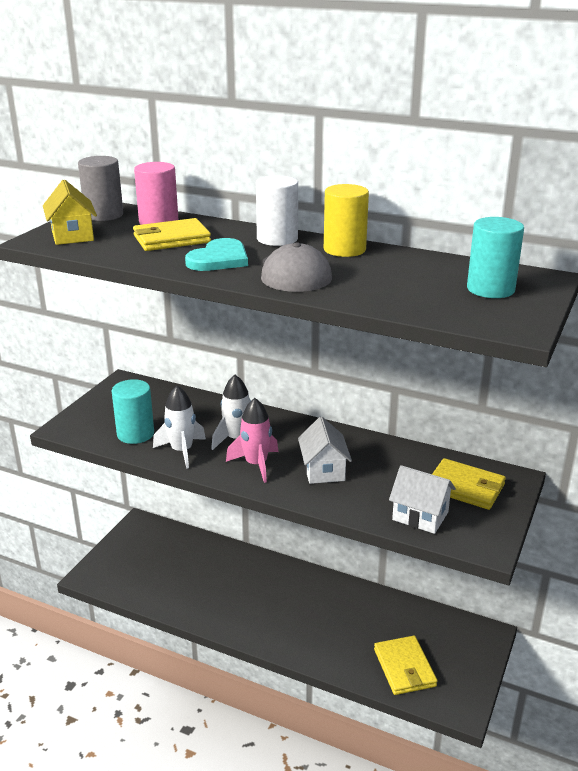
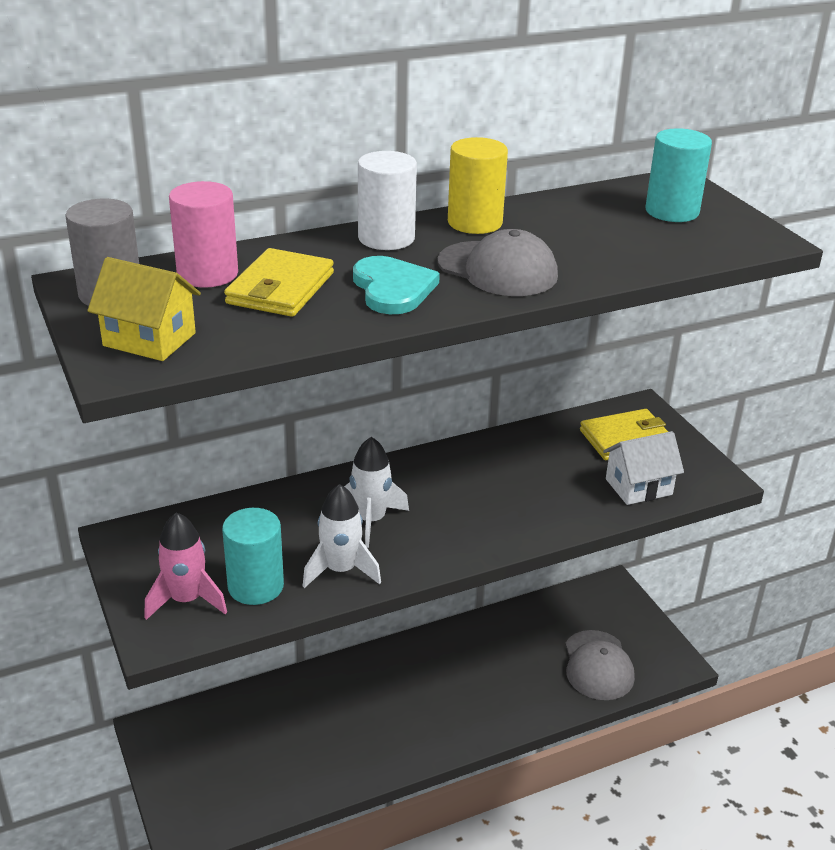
camera: 50 degrees left, 5 degrees up
pink rocket [226,398,279,483] -> pink rocket moved to [144,512,227,620]
white house [298,417,352,484] -> none
yellow wallet [374,636,437,695] -> grey cap [565,630,635,700]

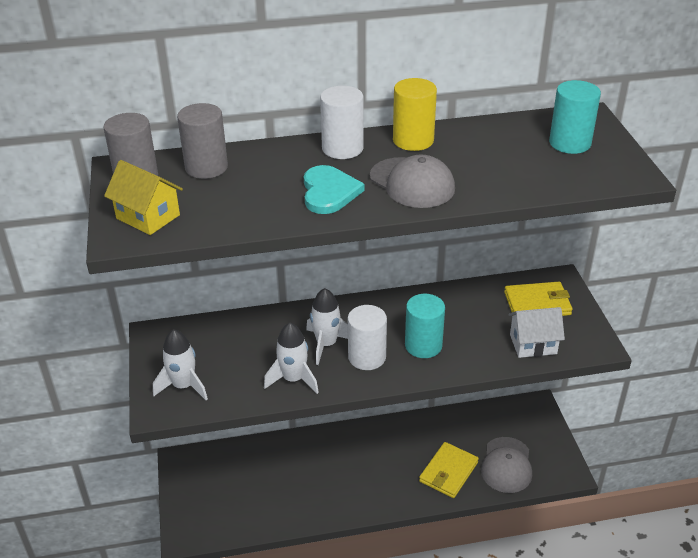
camera: 15 degrees right, 5 degrees up
pink rocket [144,512,227,620] -> white rocket [153,329,208,400]
pink cylinder [169,181,238,288] -> grey cylinder [177,103,228,179]
turquoise cylinder [222,508,284,605] -> turquoise cylinder moved to [405,294,445,358]
yellow wallet [224,248,334,317] -> yellow wallet moved to [419,442,479,498]
none -> white cylinder [348,305,387,370]

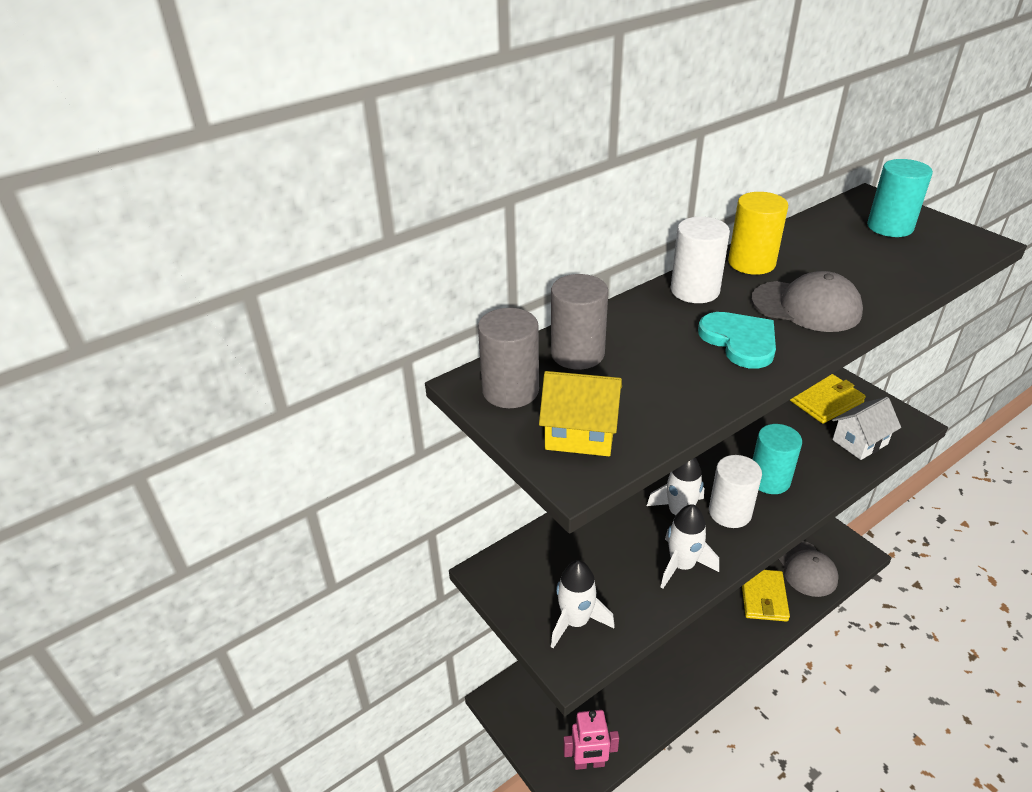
camera: 25 degrees left, 0 degrees up
none -> pink robot [563,710,619,770]

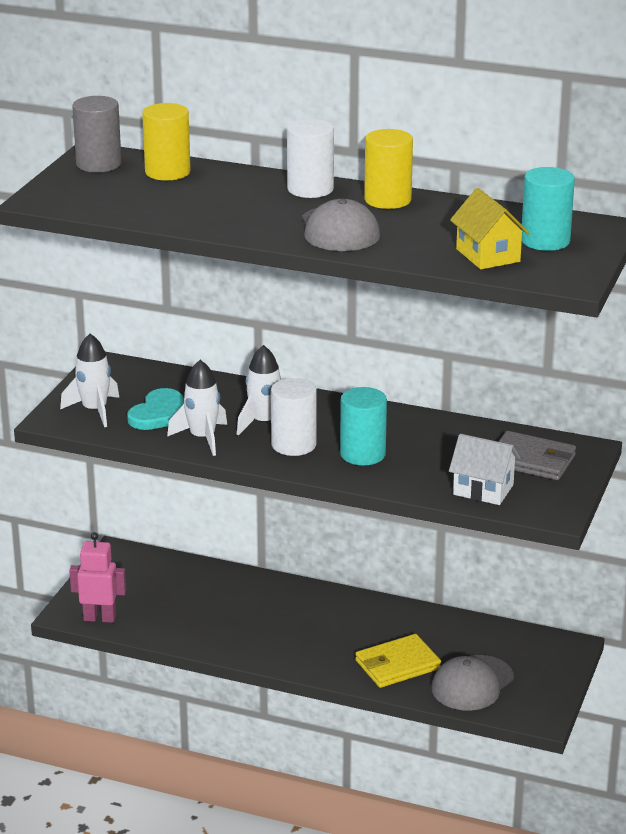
camera: 55 degrees right, 10 degrees down
yellow house [539,371,622,456] -> yellow house moved to [450,188,530,269]
grey cylinder [551,274,608,369] -> yellow cylinder [142,103,191,180]
pink robot [563,710,619,770] -> pink robot turned 135 degrees clockwise [69,532,126,623]
turquoise heart [698,312,776,369] -> turquoise heart moved to [127,388,184,430]
yellow wallet [790,374,866,424] -> grey wallet [498,431,576,480]

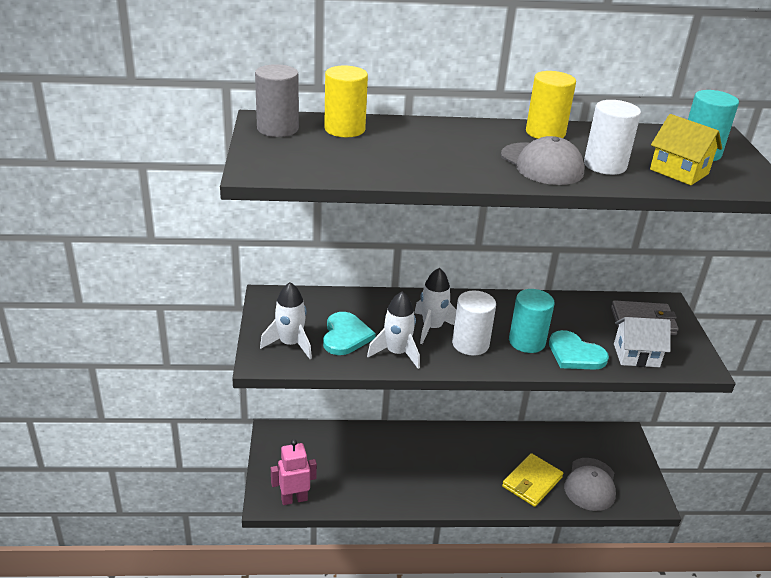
camera: 25 degrees left, 5 degrees up
white cylinder [287,119,334,198] -> white cylinder moved to [584,100,641,175]
none -> turquoise heart [549,330,609,370]

